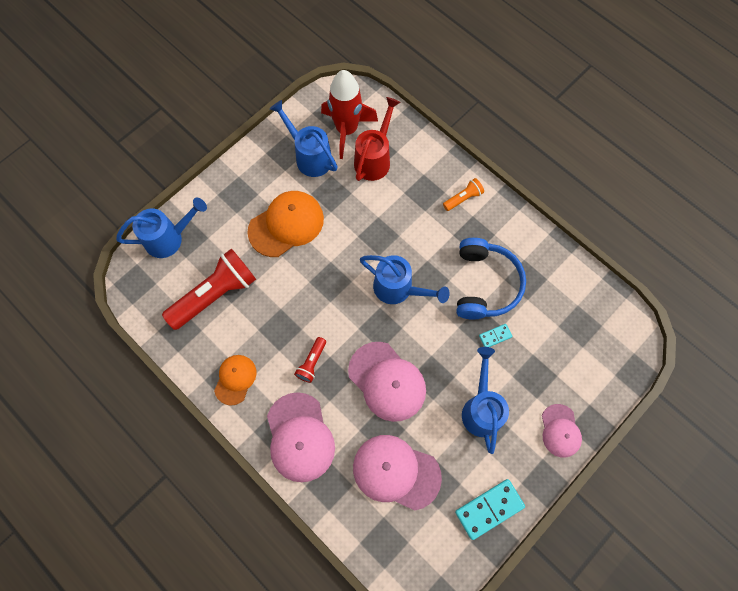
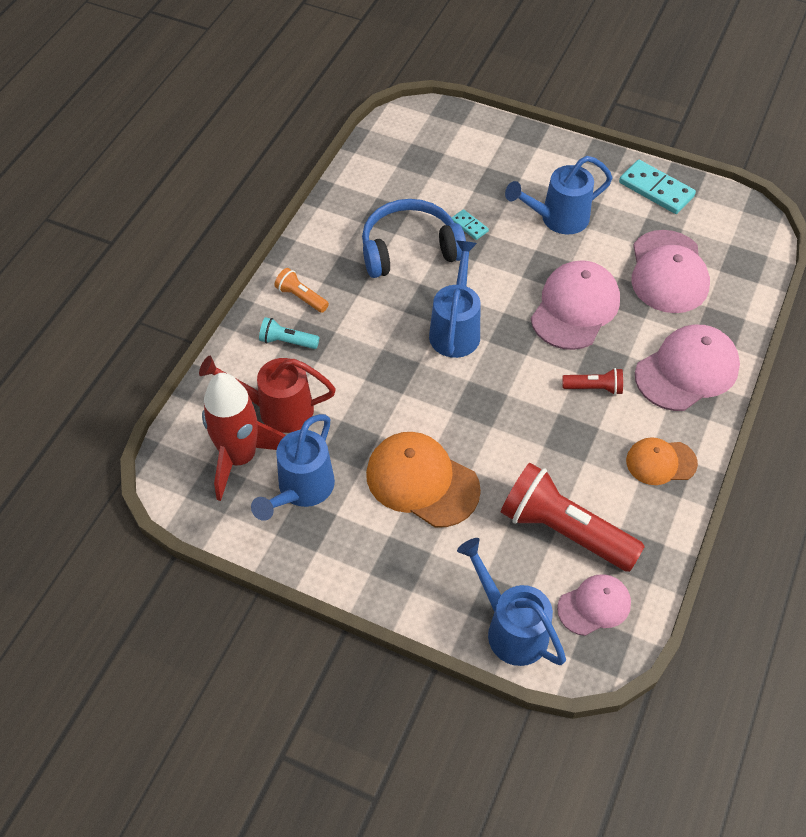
camera: 110 degrees left, 15 degrees down
pink cap [542,404,582,458] -> pink cap moved to [557,574,631,636]
none -> turquoise flashlight [259,317,319,349]

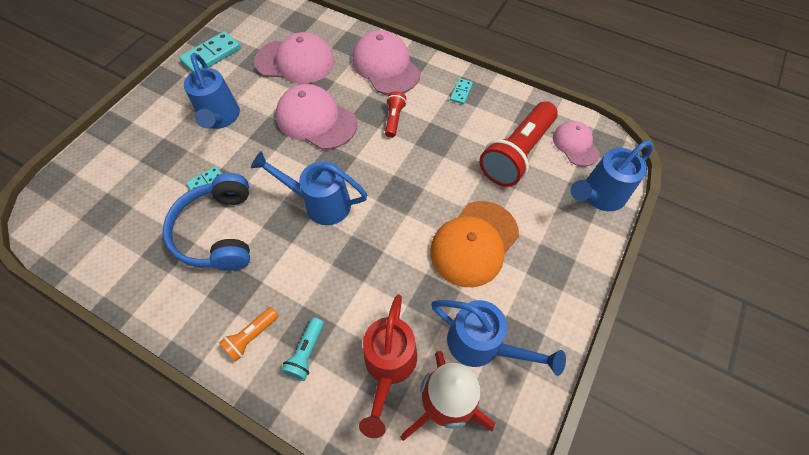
camera: 85 degrees left, 5 degrees up
orange cap [626,437,698,485] -> turquoise domino [450,78,473,104]

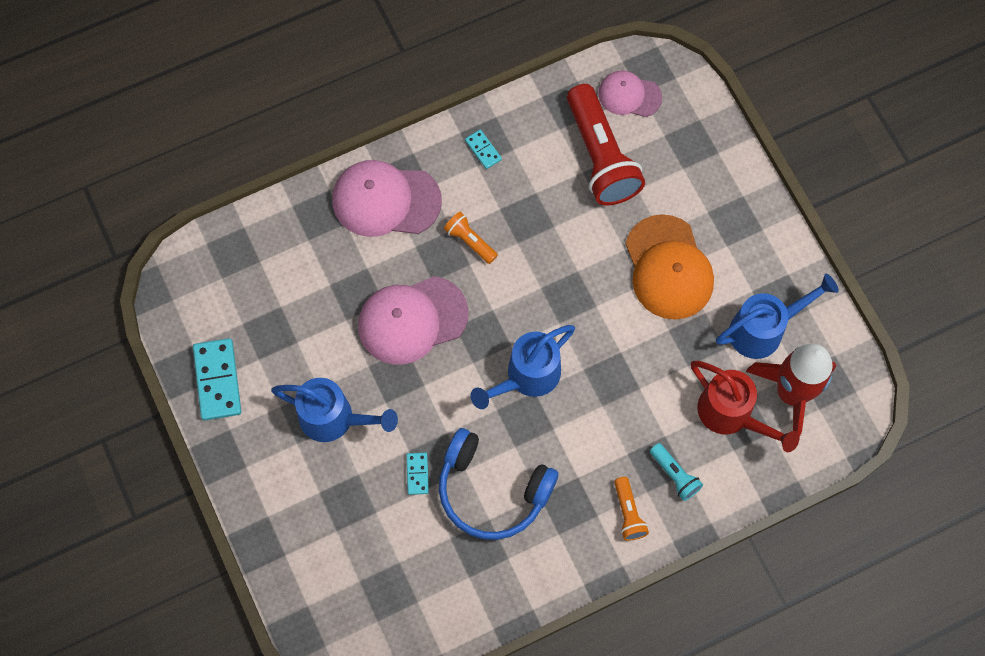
camera: 55 degrees left, 10 degrees up
pink cap [254,32,334,84] -> none
red flashlight [385,91,407,138] -> orange flashlight [444,212,498,264]
blue watering can [571,141,653,211] -> none

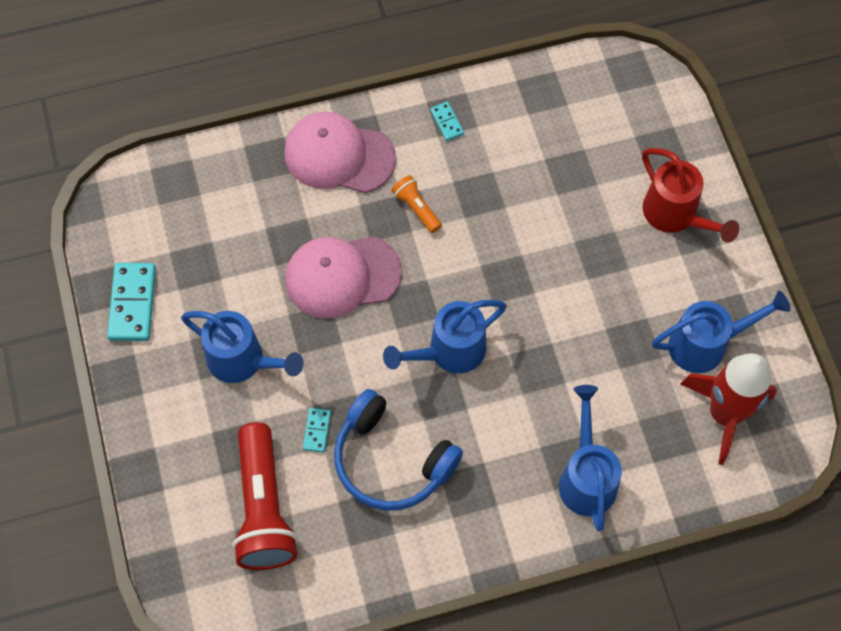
camera: 10 degrees right, 5 degrees down
red flashlight [567,84,645,205] -> red flashlight moved to [232,422,298,570]
pink cap [598,70,662,117] -> none
orange flashlight [614,477,649,541] -> none
orange cap [625,214,714,320] -> none
turquoise flashlight [650,443,703,501] -> blue watering can [559,385,622,531]
red watering can [691,361,800,452] -> red watering can moved to [642,148,739,243]

